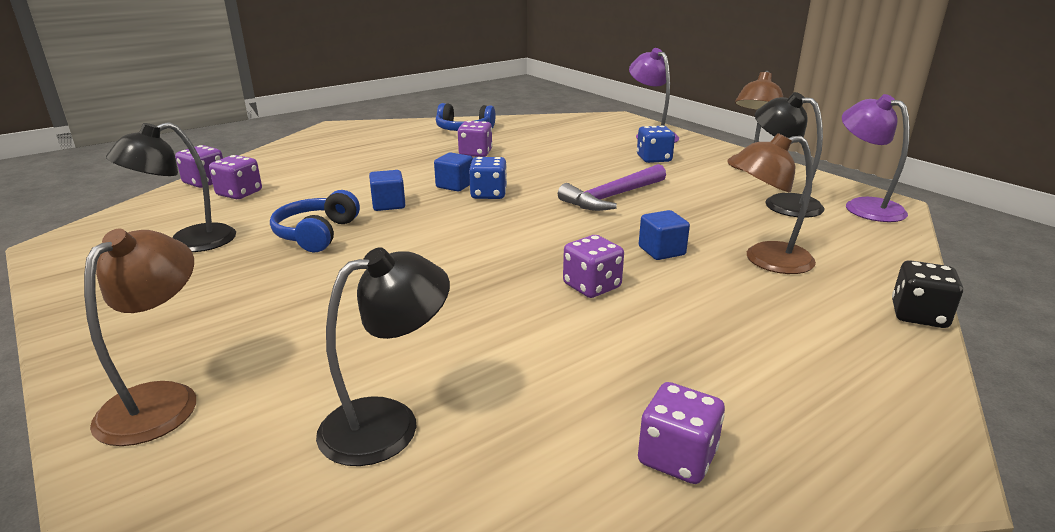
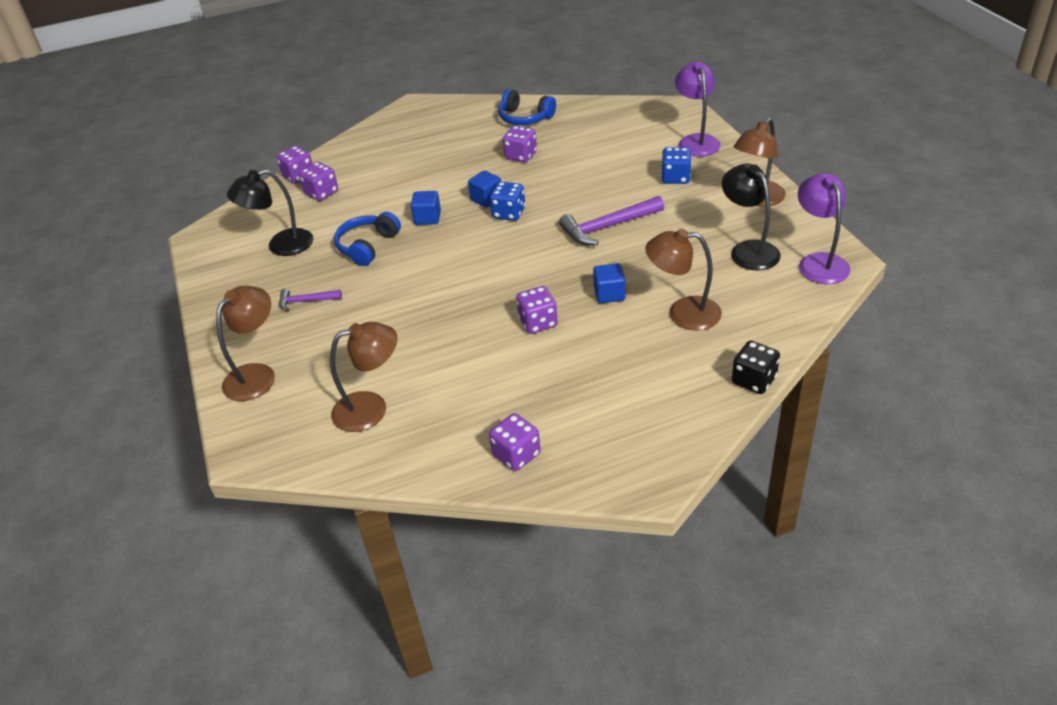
camera: 20 degrees right, 15 degrees up
black lamp [316,247,450,466] -> brown lamp [330,322,397,432]
none -> purple hammer [279,289,342,311]

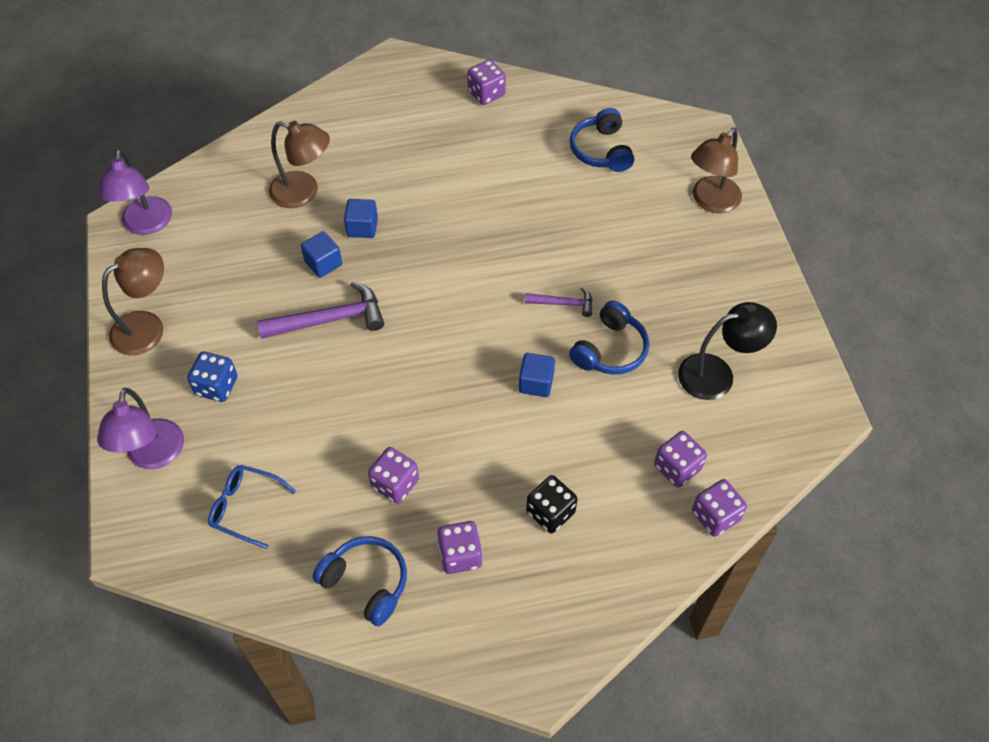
camera: 175 degrees left, 15 degrees up
purple hammer [279,289,342,311] -> purple hammer moved to [525,287,592,317]
brown lamp [330,322,397,432] -> blue headphones [570,108,634,172]
blue cube [468,170,501,208] -> blue cube moved to [301,231,342,278]
blue dice [490,182,525,221] -> none
purple dice [516,286,558,334] -> purple dice moved to [437,521,483,574]
black lamp [722,164,781,270] -> none
black dice [732,341,780,394] -> black dice moved to [526,475,578,533]
none -> blue glasses [208,465,296,549]

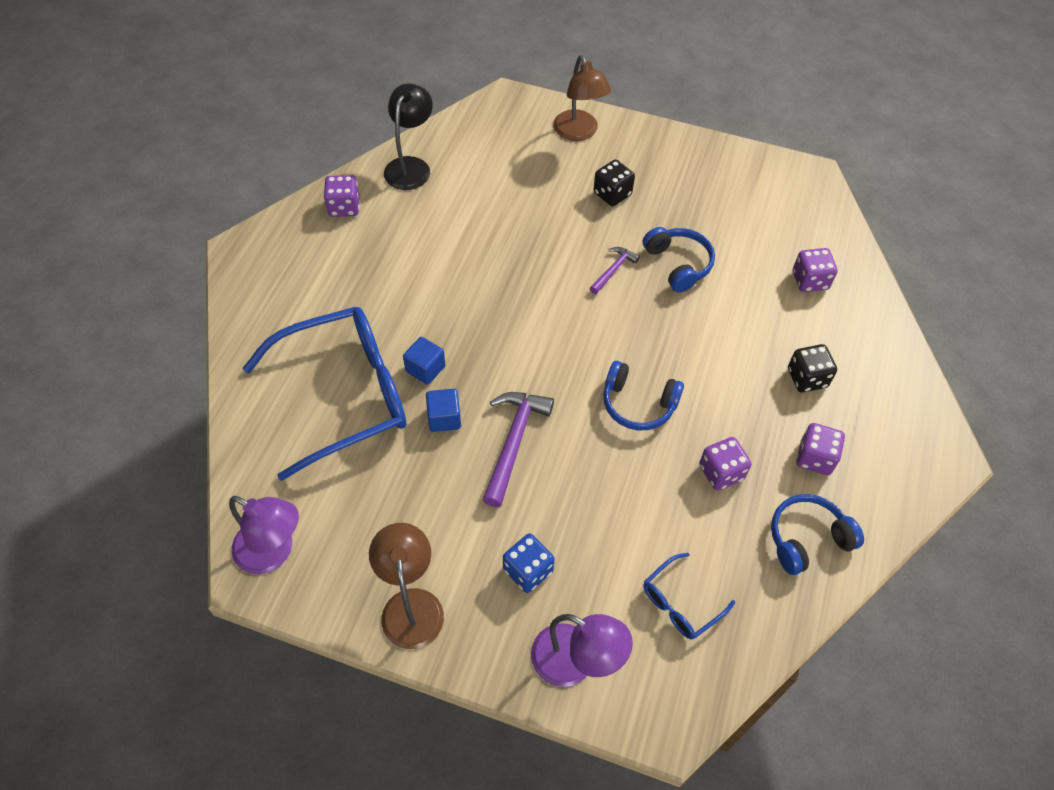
camera: 60 degrees left, 0 degrees up
brown lamp [269,121,330,208] -> blue glasses [243,307,407,481]
blue cube [519,353,555,397] -> none
blue headphones [570,108,634,172] -> blue headphones moved to [603,361,684,430]
black lamp [678,302,777,400] -> black lamp moved to [384,83,433,190]
purple dice [692,479,747,537] -> none
none -> black dice [593,160,635,206]

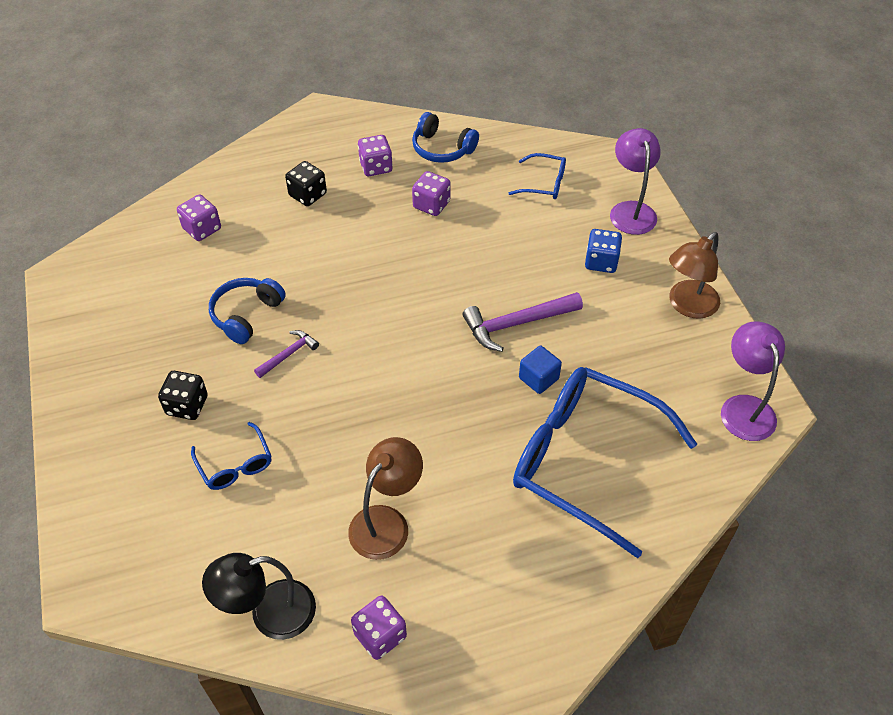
camera: 125 degrees left, 5 degrees down
blue cube [403,337,445,385] -> none
brown lamp [553,55,611,141] -> brown lamp moved to [348,437,423,560]
purple hammer [590,247,640,294] -> purple hammer turned 135 degrees clockwise [254,330,319,378]
blue headphones [603,361,684,430] -> none
none -> blue glasses [191,422,271,490]

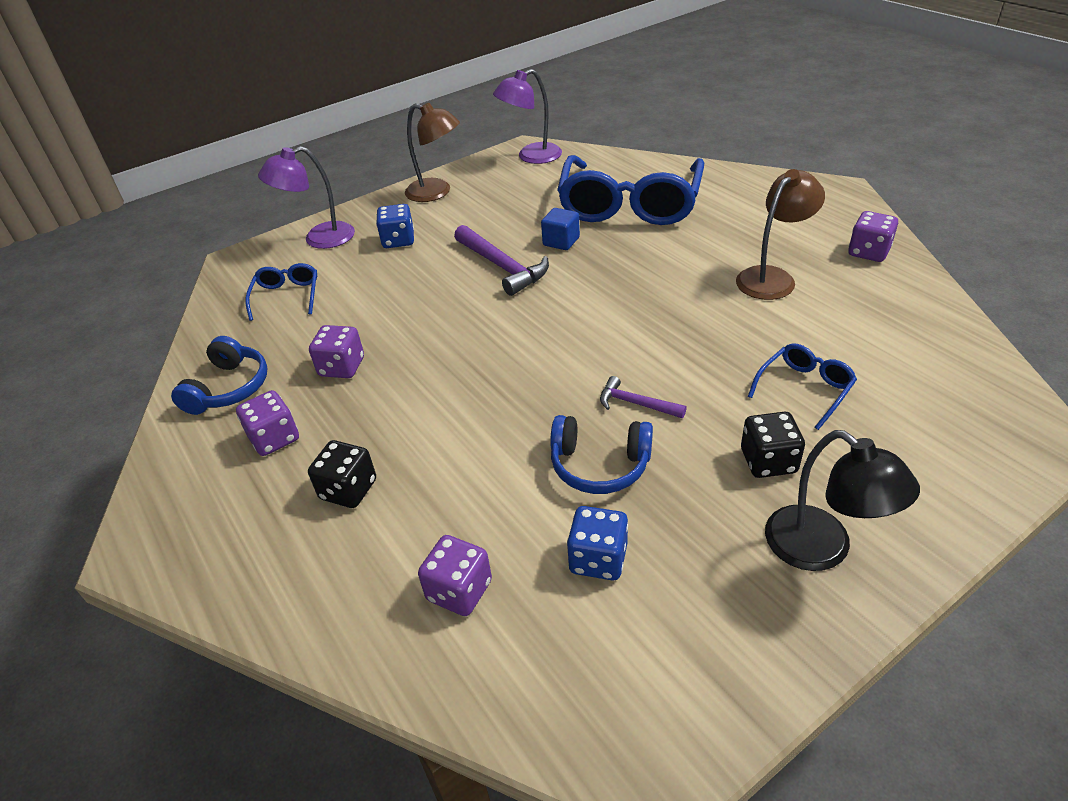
camera: 105 degrees left, 10 degrees down
black lamp [202,553,316,640] -> black lamp moved to [765,430,920,571]
brown lamp [348,437,423,560] -> brown lamp turned 120 degrees clockwise [736,169,825,300]
none -> blue dice [567,506,628,580]

